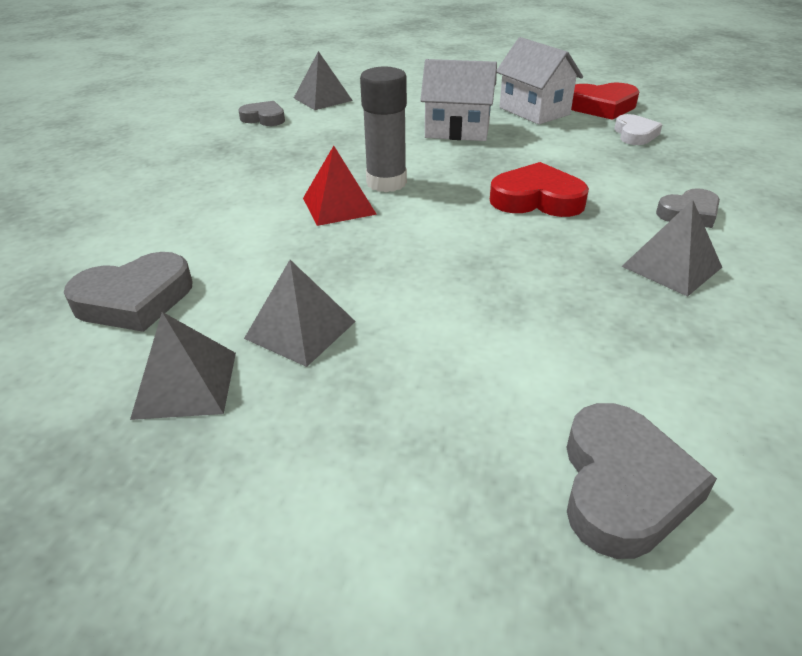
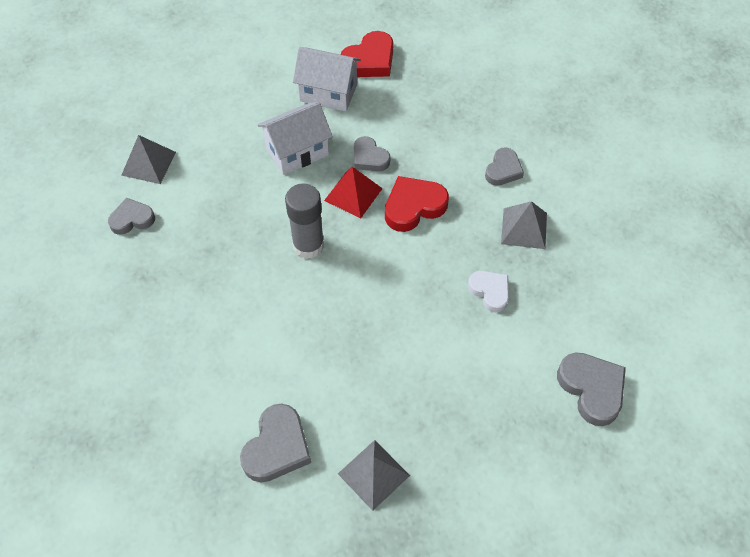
camera: 40 degrees left, 20 degrees up
grey pyramid [244,260,356,367] -> none
red pyramid [303,146,377,226] -> red pyramid moved to [324,167,383,219]
white heart [614,114,663,145] -> white heart moved to [468,271,509,312]
none -> grey heart [354,136,390,171]

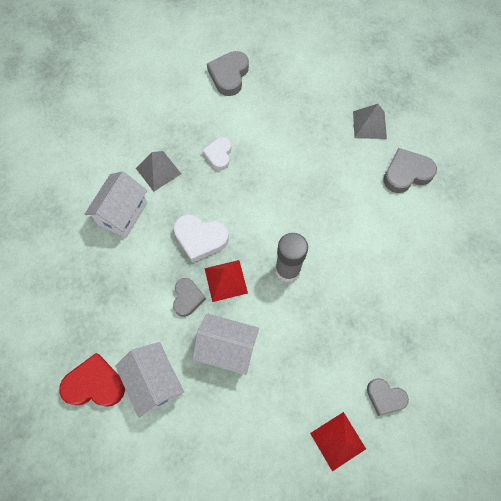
camera: 135 degrees left, 10 degrees up
grey pyramid [121,135,176,184] -> red pyramid [310,412,366,471]
red heart [385,176,449,232] -> white heart [174,214,229,263]
grey heart [485,148,524,186] -> white house [85,171,147,238]

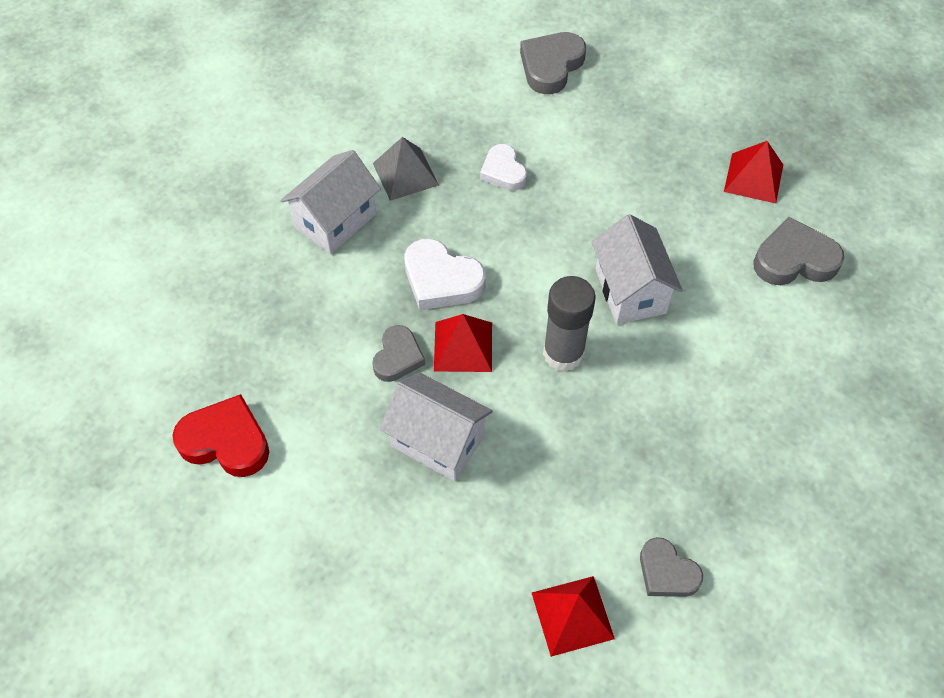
camera: 15 degrees right, 10 degrees down
white house [115,342,184,418] -> white house moved to [592,214,683,324]
white heart [203,137,232,170] -> white heart turned 45 degrees counterclockwise [480,144,527,191]
grey pyramid [353,104,387,139] -> red pyramid [724,141,783,203]

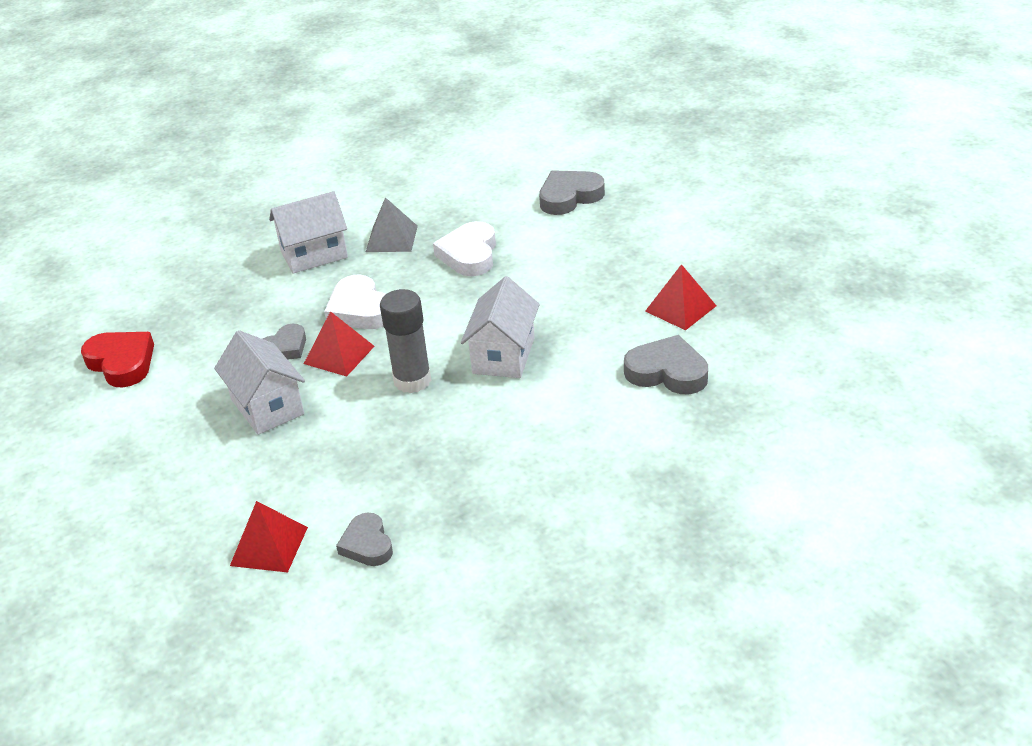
camera: 30 degrees right, 20 degrees down
white heart [480,144,527,191] -> white heart [433,221,496,276], size x1.52

